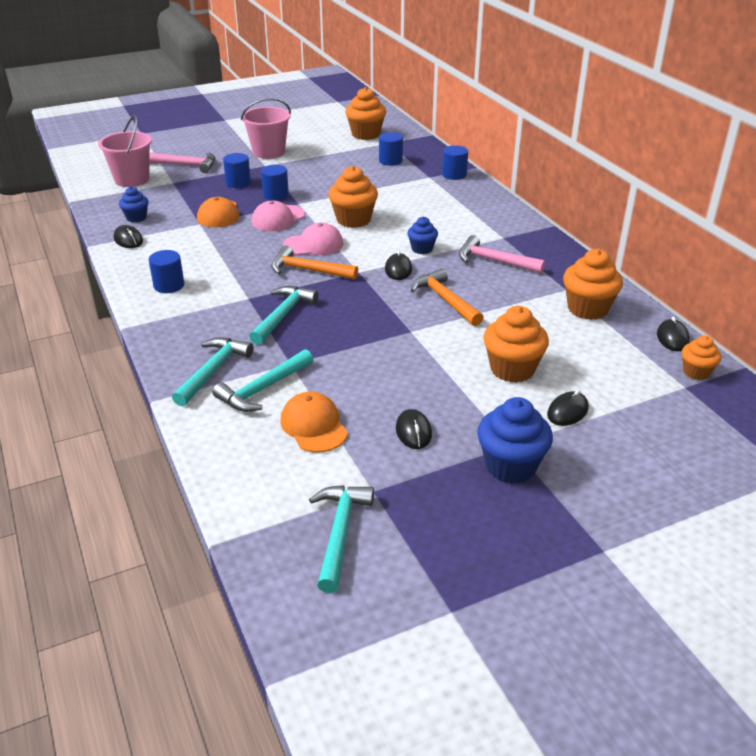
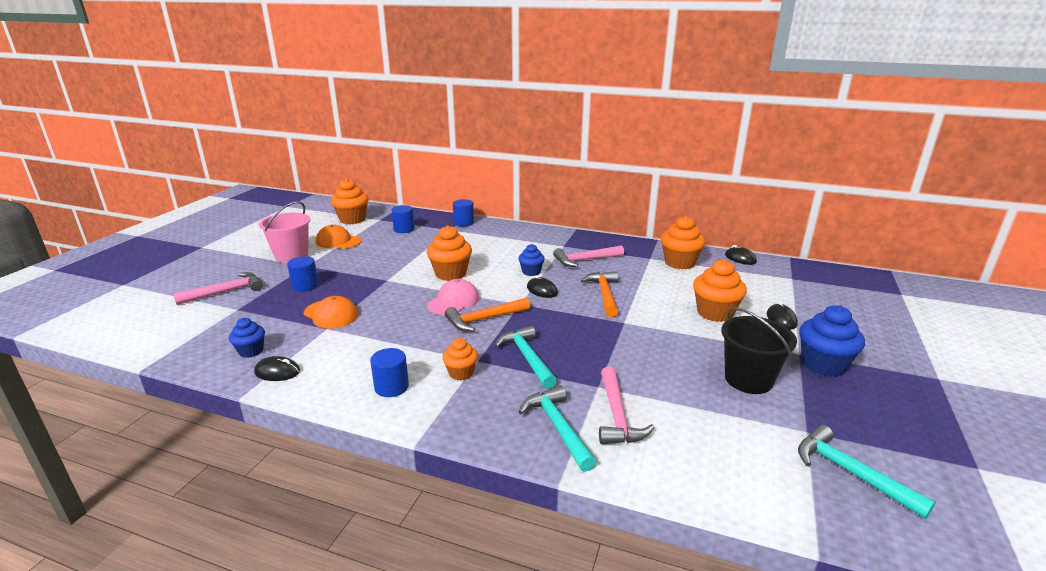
camera: 45 degrees left, 10 degrees down
pink bucket [98,115,152,187] -> none
turquoise hammer [213,349,313,412] -> pink hammer [599,367,655,444]
pink cap [252,201,305,231] -> none
blue cylinder [261,165,289,201] -> none
orange cap [280,392,348,453] -> orange cap moved to [316,225,362,249]
black mouse [396,409,432,449] -> black bucket [721,307,797,394]
orange hammer [411,268,484,326] -> orange hammer turned 75 degrees clockwise [581,271,618,317]
orange cupcake [682,335,721,380] -> orange cupcake moved to [442,338,478,380]

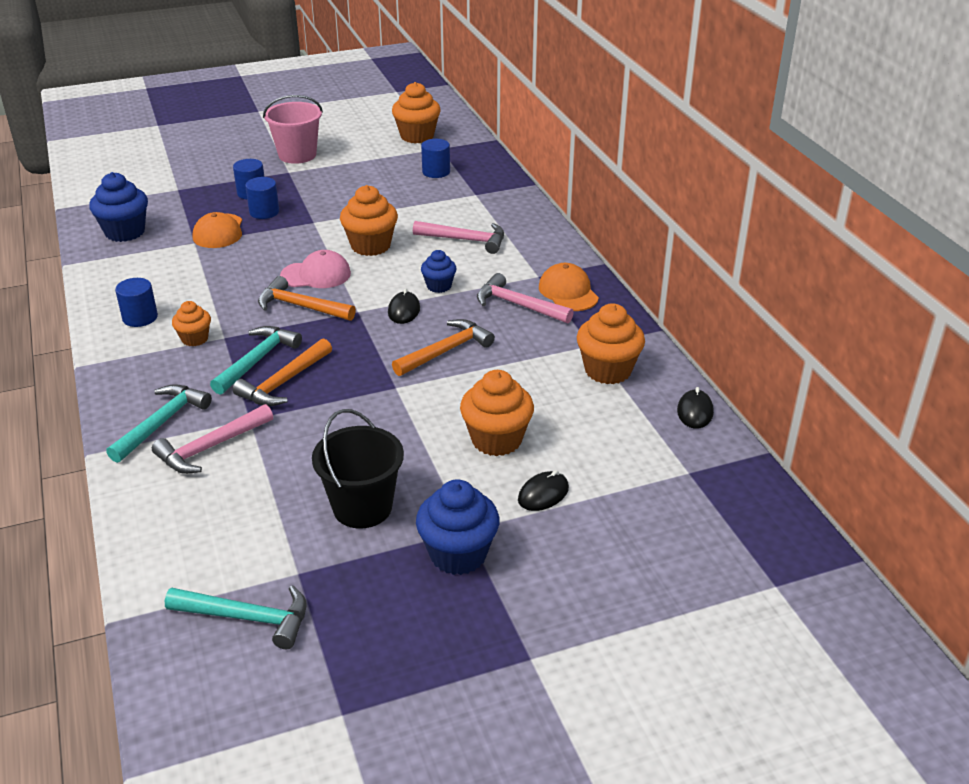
camera: 50 degrees right, 10 degrees up
pink hammer [173,272,263,305] -> pink hammer moved to [413,221,504,254]
blue cupcake [229,318,265,358] -> blue cupcake [89,172,148,242], size x1.70
black mouse [254,356,300,381] -> none
orange cap [316,225,362,249] -> orange cap moved to [539,263,599,311]
blue cylinder [453,199,474,227] -> blue cylinder moved to [245,177,279,219]
turquoise hammer [798,425,936,519] -> turquoise hammer turned 90 degrees clockwise [165,585,307,649]
none -> orange hammer [233,338,332,406]

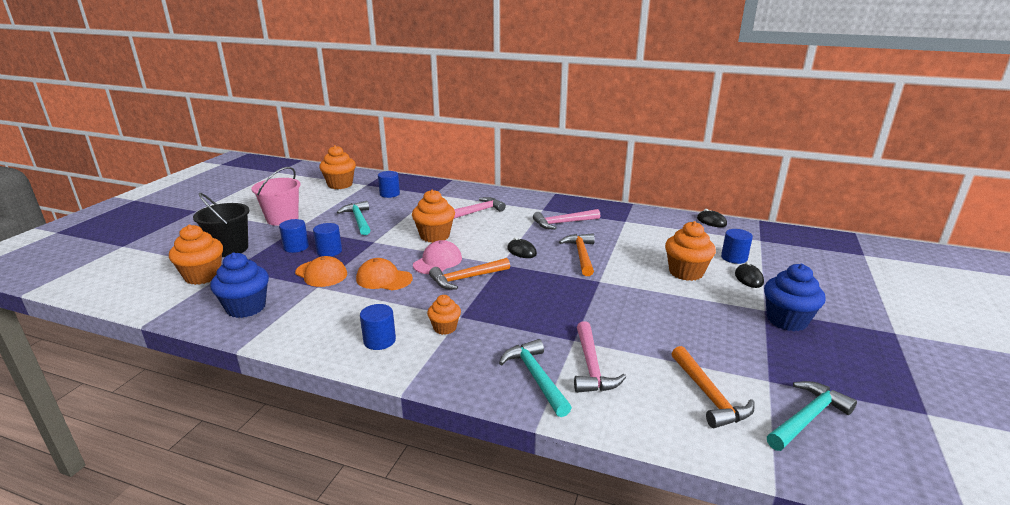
camera: 50 degrees left, 10 degrees down
turquoise hammer [210,326,302,395] -> turquoise hammer moved to [337,201,371,235]
orange hammer [233,338,332,406] -> orange hammer moved to [671,346,754,428]
black bucket [312,409,404,528] -> black bucket moved to [193,193,250,257]
blue cupcake [421,250,457,293] -> none
orange cap [539,263,599,311] -> orange cap moved to [356,258,413,290]
orange cupcake [577,303,645,384] -> orange cupcake moved to [169,224,223,285]
none -> blue cylinder [721,229,753,264]

